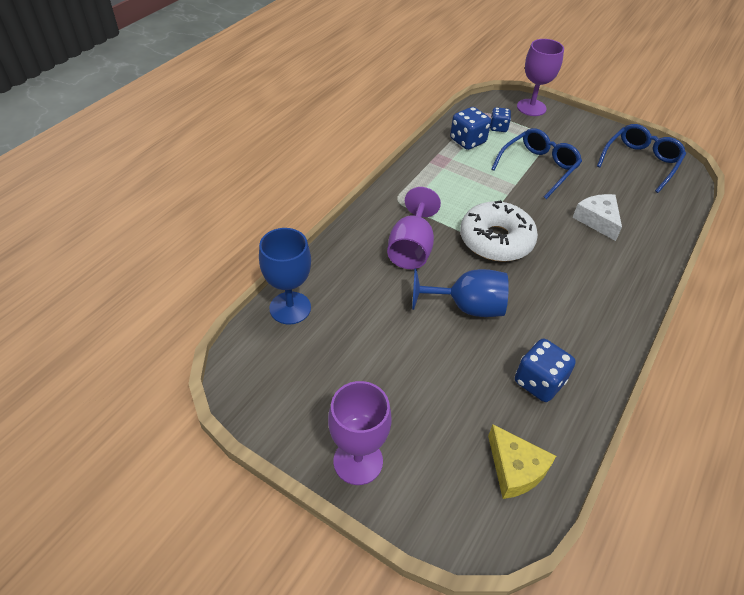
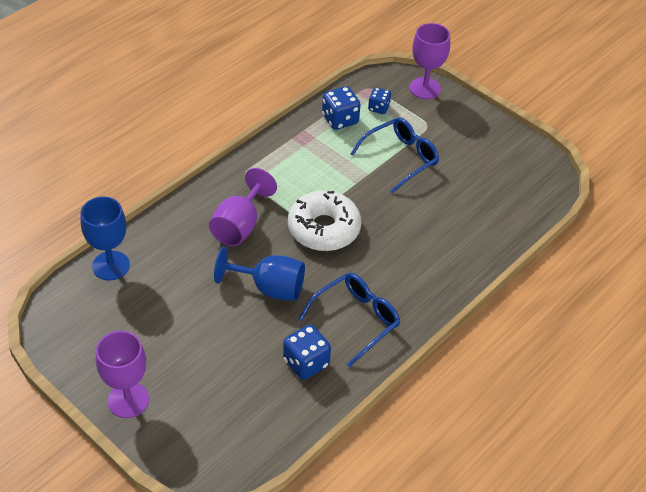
camera: 10 degrees right, 0 degrees up
yellow cheese [488,424,556,499] -> none
white cheese [572,194,622,241] -> none
blue glasses [597,124,686,193] -> blue glasses moved to [298,273,400,367]

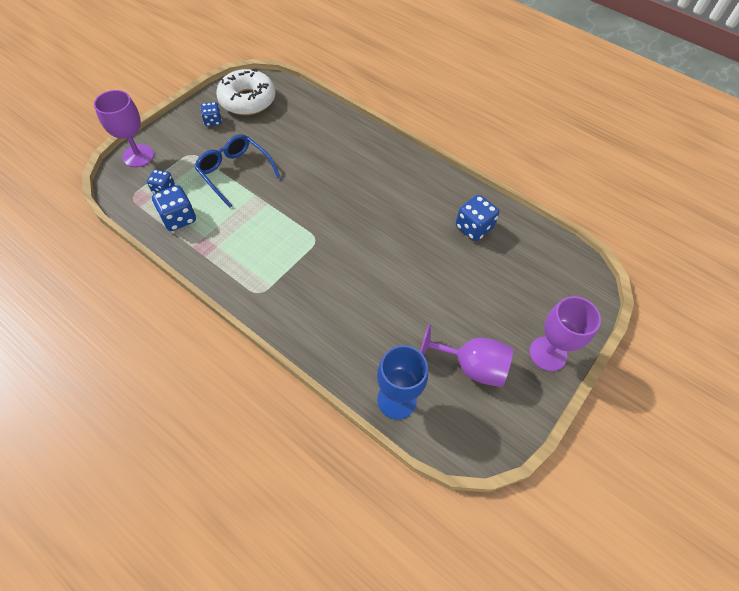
camera: 95 degrees left, 10 degrees up
purple goblet [209,168,277,246] -> purple goblet moved to [420,324,513,387]
blue goblet [214,246,305,301] -> none
white donut [288,191,361,251] -> white donut moved to [216,69,275,115]
blue glasses [298,273,400,367] -> none
none -> blue dice [200,102,222,126]

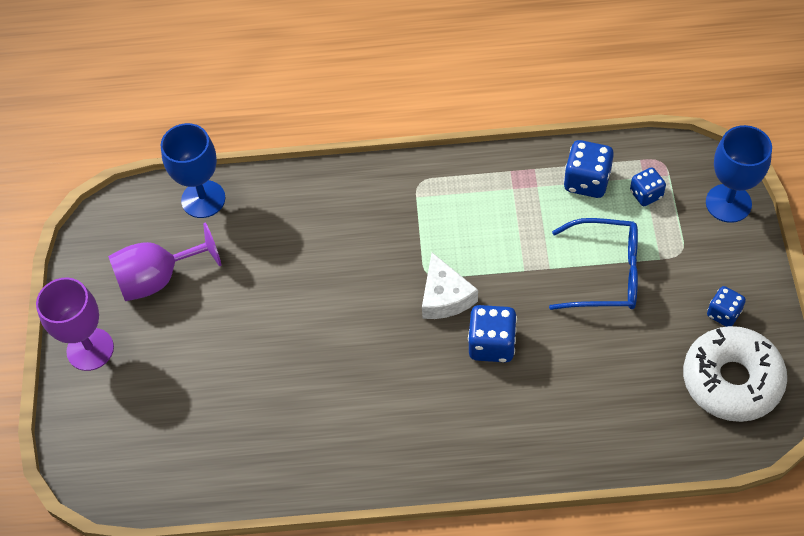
camera: 145 degrees right, 0 degrees up
purple goblet [94,90,154,167] -> blue goblet [706,125,772,223]
blue dice [456,195,499,241] -> blue dice moved to [468,305,517,363]
none -> white cheese [422,253,478,319]

